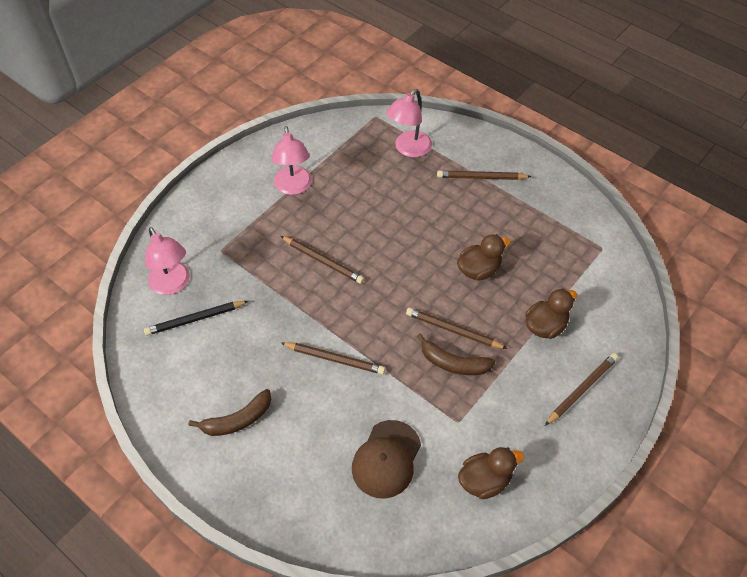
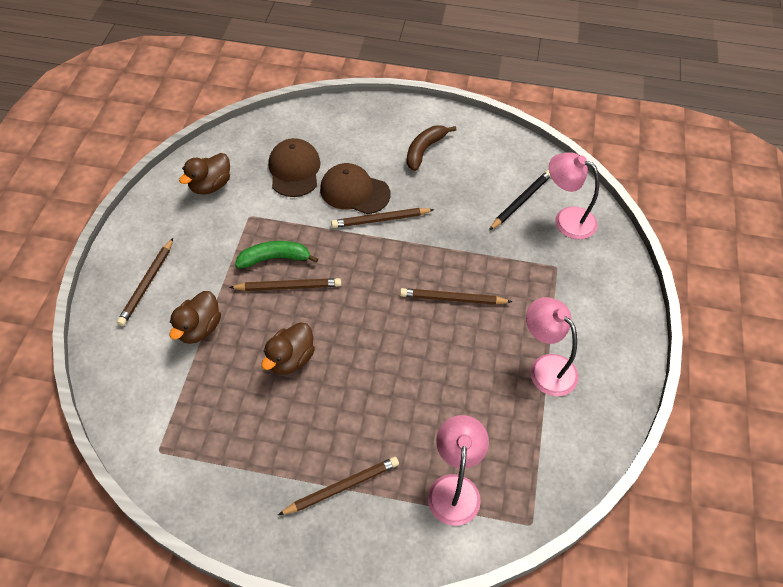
camera: 150 degrees right, 0 degrees up
brown banana [417,333,495,375] -> green banana [235,241,318,268]
none -> brown cap [320,163,390,214]

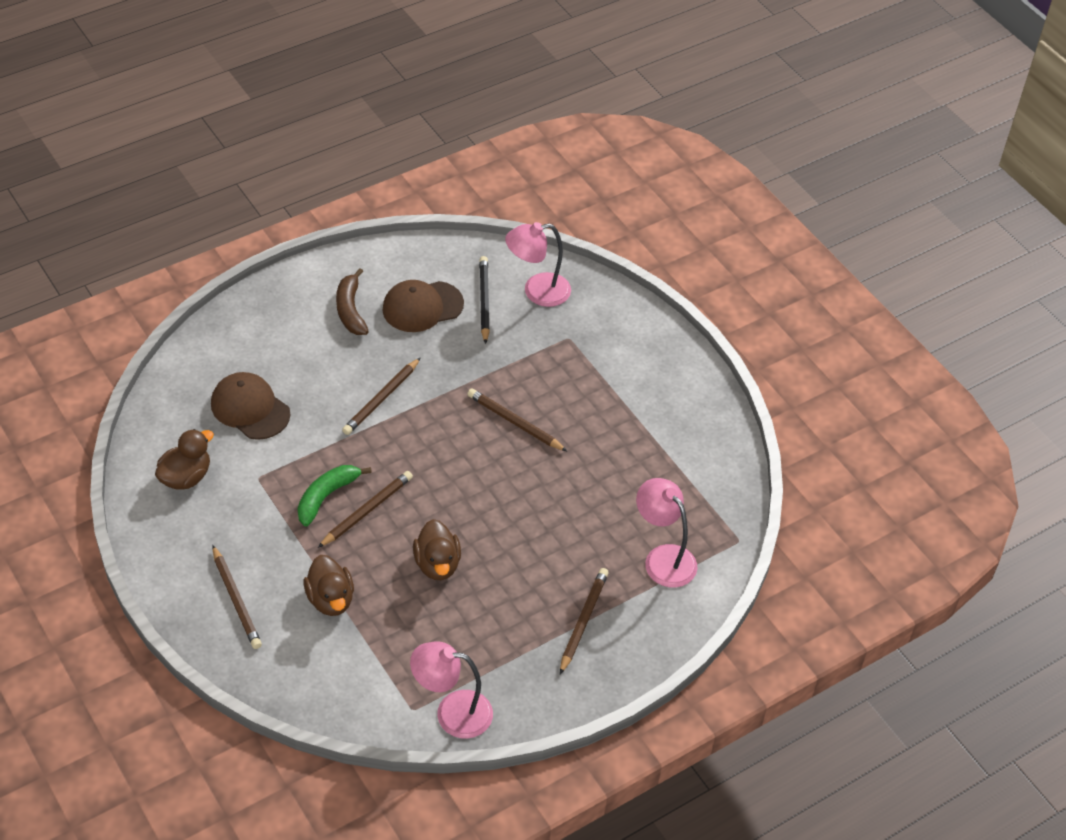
camera: 45 degrees left, 5 degrees down
brown duck [179,153,230,195] -> brown duck turned 135 degrees counterclockwise [155,429,214,490]
brown cap [320,163,390,214] -> brown cap moved to [382,280,464,332]
brown pencil [400,288,512,305] -> brown pencil turned 75 degrees clockwise [467,389,567,451]
pink lamp [526,297,579,396] -> pink lamp moved to [410,641,493,739]

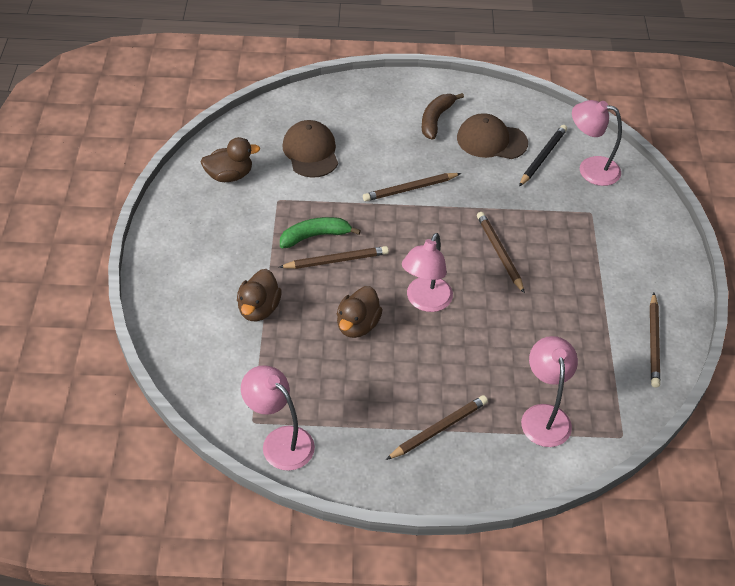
camera: 35 degrees right, 0 degrees up
brown pencil [212,545,262,649] -> brown pencil moved to [650,293,660,387]
none -> pink lamp [402,233,453,312]

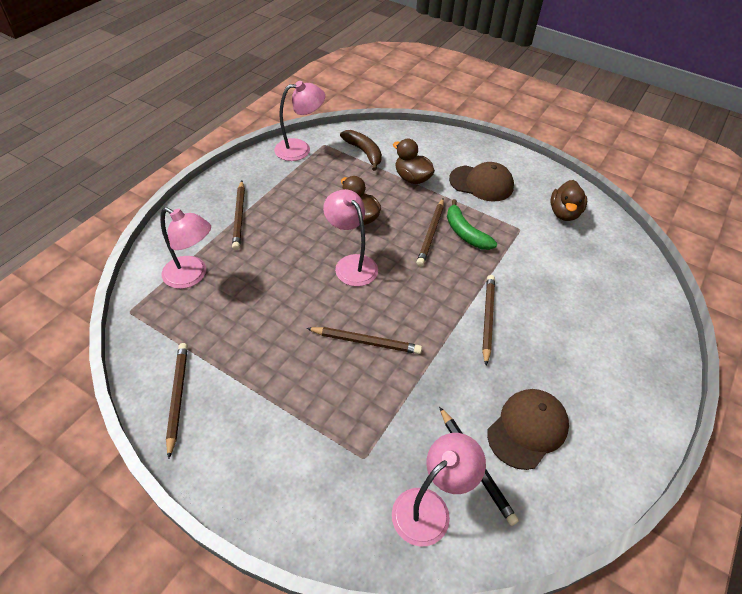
camera: 120 degrees right, 0 degrees up
green banana [280,217,361,248] -> green banana turned 135 degrees clockwise [447,199,497,250]
brown cap [282,120,338,178] -> brown cap moved to [449,162,514,201]
brown banana [422,93,464,140] -> brown banana moved to [340,130,382,171]
brown pencil [650,293,660,387] -> brown pencil turned 45 degrees clockwise [166,343,188,459]

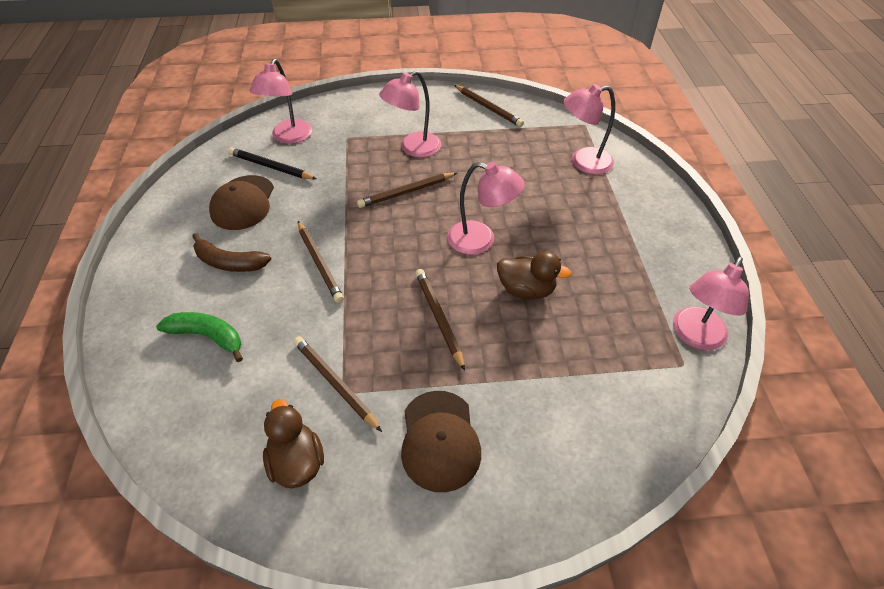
camera: 145 degrees right, 0 degrees up
brown pencil [232,181,245,250] -> brown pencil moved to [294,336,382,432]
brown banana [340,130,382,171] -> brown banana moved to [192,233,271,272]
brown duck [393,139,435,184] -> none
green banana [447,199,497,250] -> green banana moved to [156,312,243,362]
brown cap [449,162,514,201] -> brown cap turned 75 degrees counterclockwise [401,391,481,492]
none -> pink lamp [379,71,441,157]

